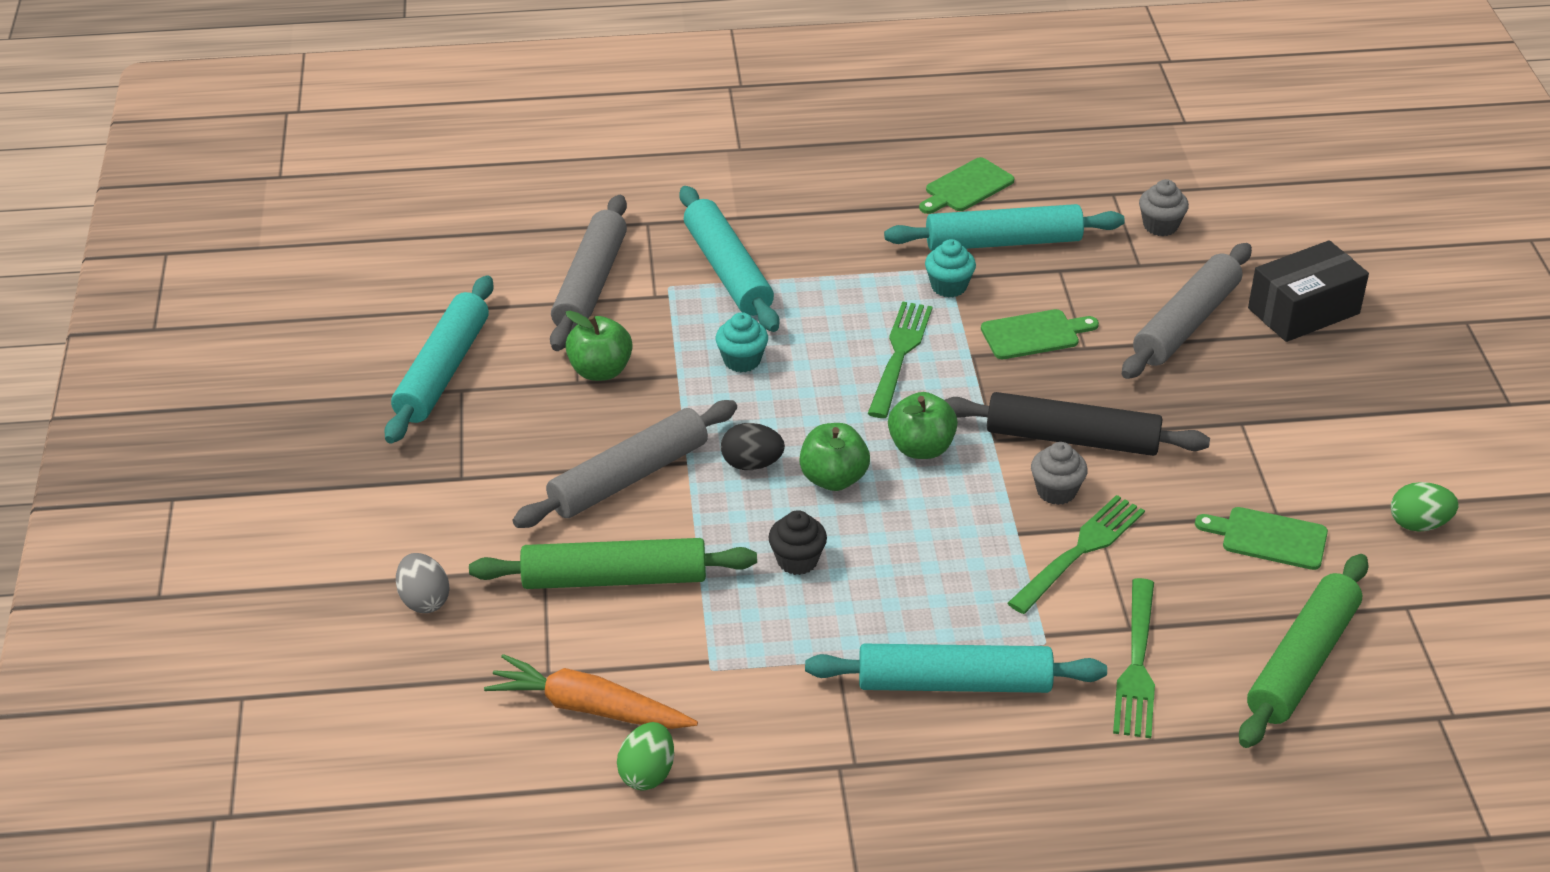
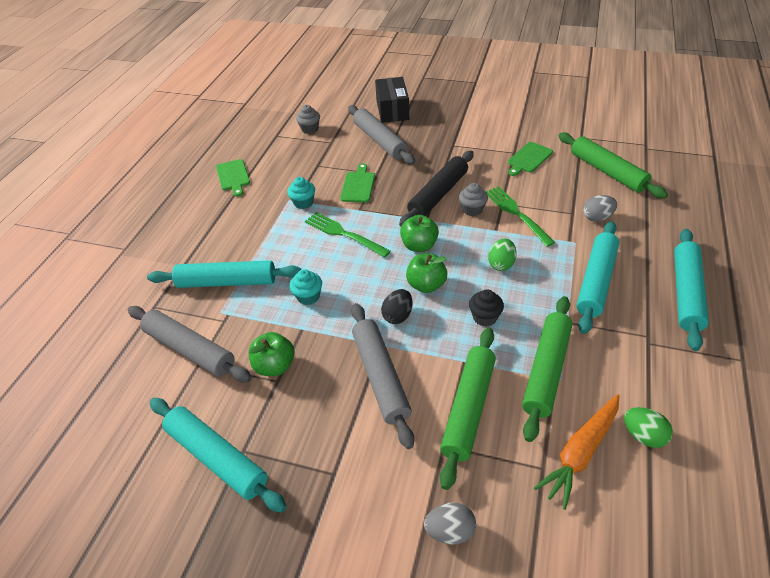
camera: 65 degrees left, 5 degrees up
turquoise rolling pin [884,204,1125,251] -> turquoise rolling pin moved to [674,229,709,351]
green fork [1113,578,1155,738] -> grey egg [583,195,617,222]
green egg [1391,482,1458,532] -> green egg moved to [488,238,517,271]
none -> green rolling pin [522,296,573,442]

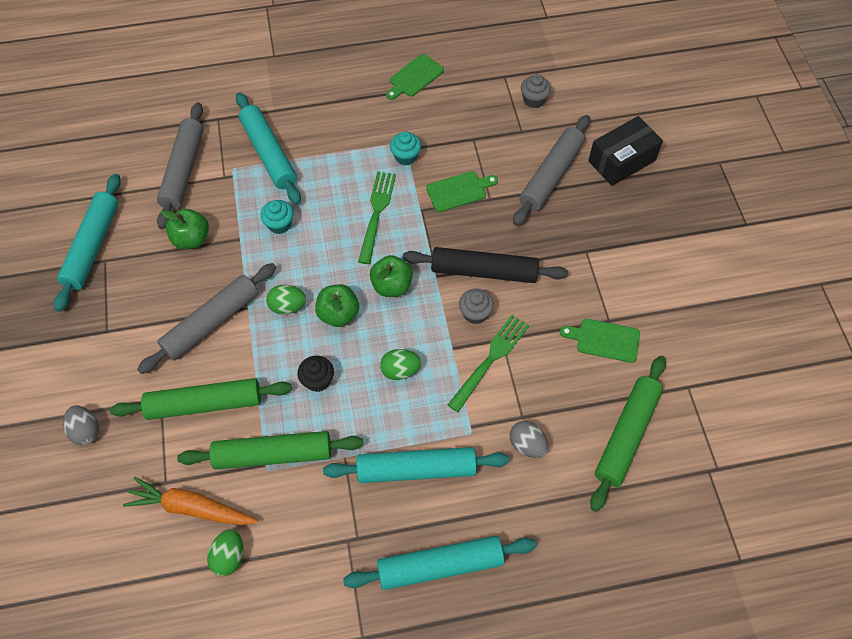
camera: 60 degrees right, 15 degrees up
black egg [381,289,413,324] -> green egg [266,285,306,314]

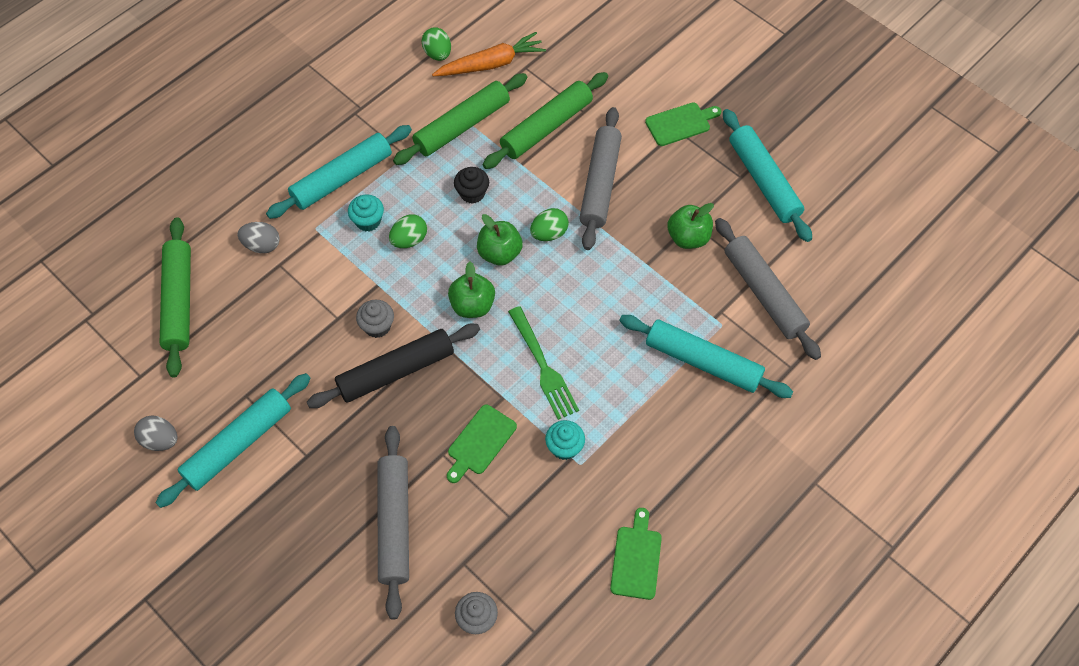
camera: 145 degrees right, 0 degrees up
grey egg [63,405,99,446] -> grey egg moved to [134,415,178,451]
turquoise cupcake [260,200,294,234] -> turquoise cupcake moved to [348,194,384,231]
turquoise rolling pin [343,536,537,590] -> turquoise rolling pin moved to [156,373,311,508]
green fork [448,315,529,412] -> none
green cutting board [560,319,640,363] -> green cutting board moved to [645,102,721,146]
black box [588,116,663,186] -> none

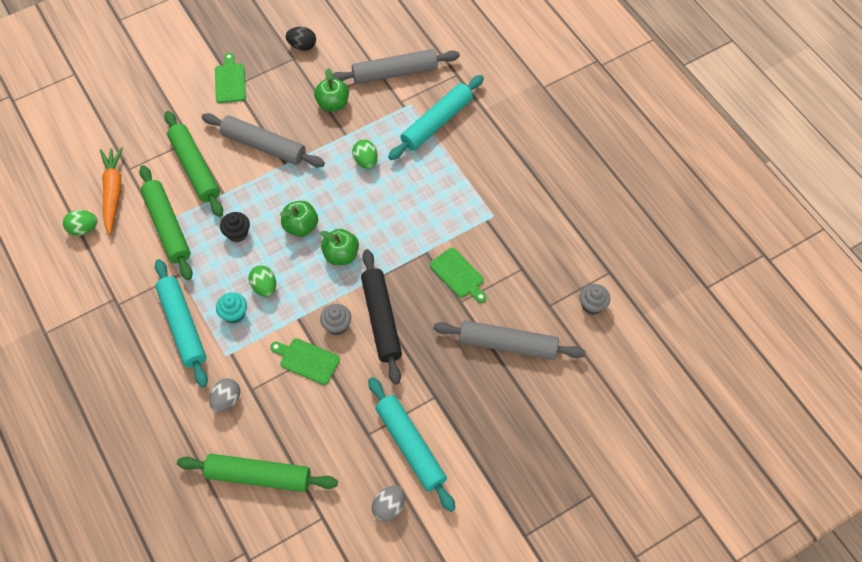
camera: 75 degrees left, 0 degrees up
green fork [508,306,579,420] -> none
green egg [530,208,569,241] -> green egg moved to [352,140,378,169]
turquoise cupcake [545,420,585,460] -> none
green cutting board [610,508,662,600] -> green cutting board moved to [270,338,340,385]
turquoise rolling pin [723,109,812,242] -> black egg [286,27,316,51]

